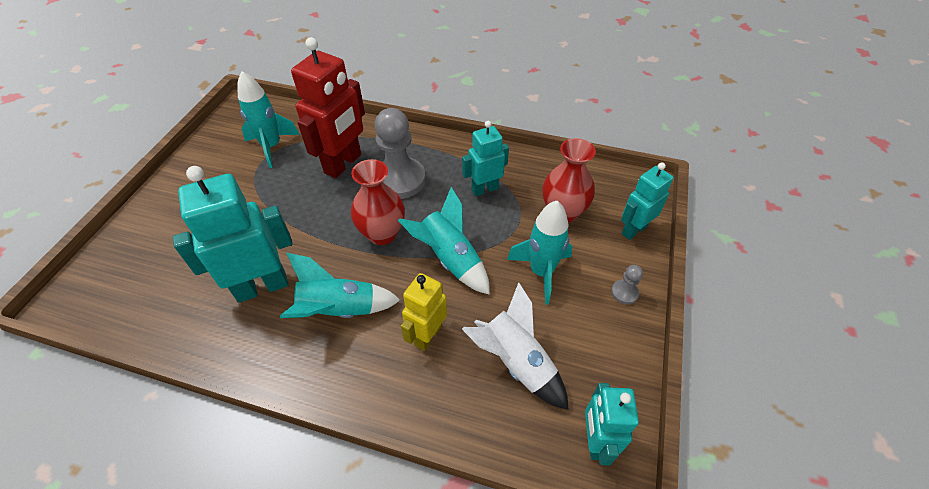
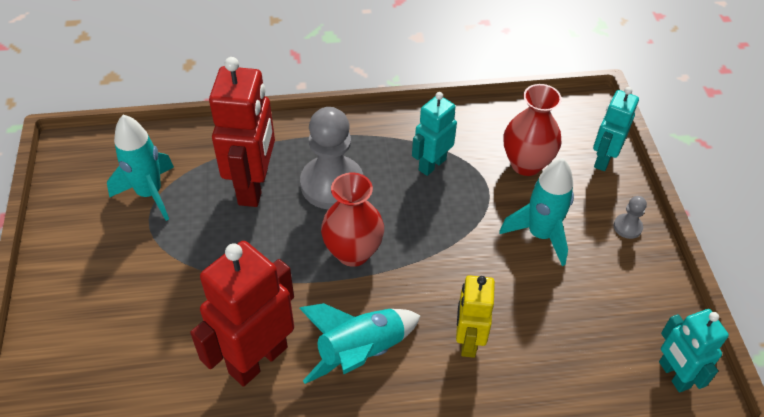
camera: 25 degrees left, 0 degrees up
turquoise robot [173,166,293,303] -> red robot [190,241,294,387]
turquoise rocket [398,187,490,295] -> none
white rocket [462,282,569,410] -> none

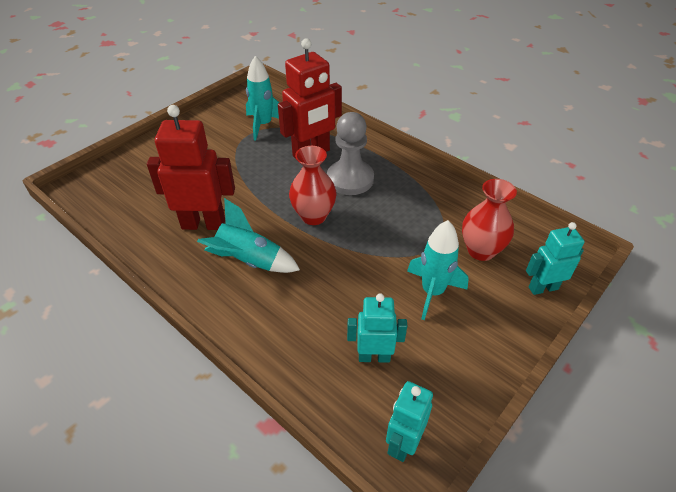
camera: 50 degrees right, 5 degrees down
turquoise robot [412,92,457,176] -> turquoise robot moved to [347,293,407,363]
yellow robot [456,275,495,358] -> none
grey pawn [613,196,647,239] -> none

